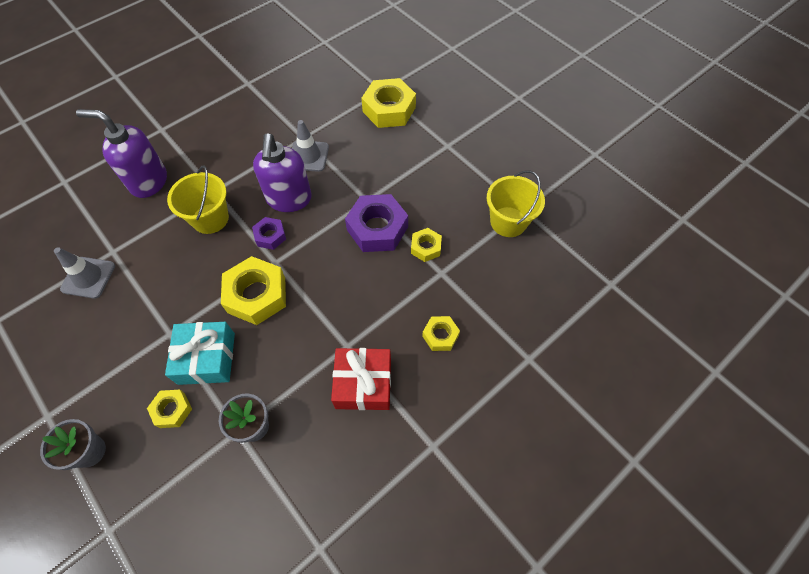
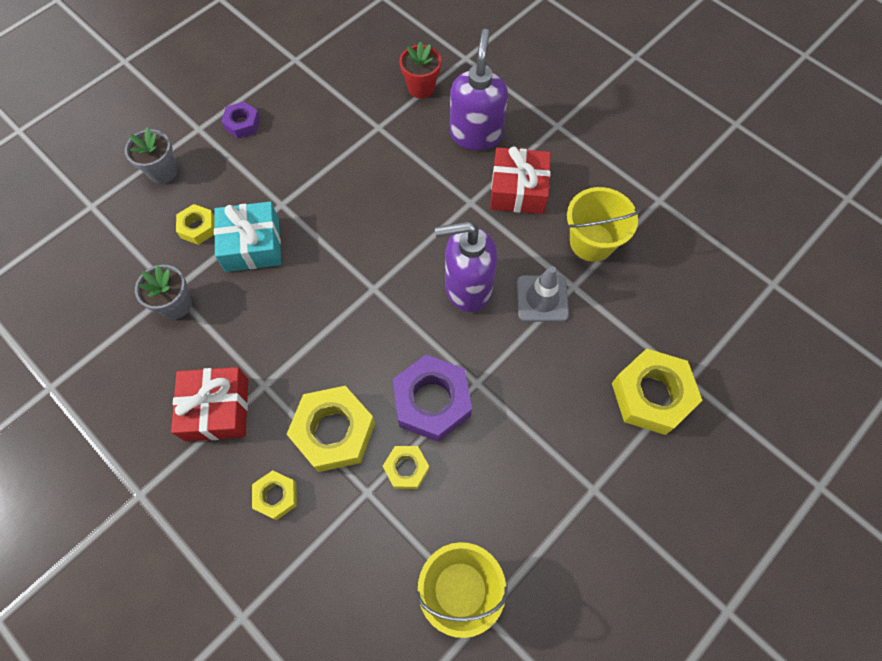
camera: 85 degrees right, 5 degrees up
grey traffic cone [54,247,115,299] -> none
yellow bucket [167,165,229,234] -> yellow bucket moved to [567,187,641,262]
yellow nut [221,256,286,325] -> yellow nut moved to [287,386,375,472]
purple nut [252,217,286,250] -> purple nut moved to [221,101,260,139]
none -> red flower pot [399,41,441,99]
none -> red gift [490,147,551,214]

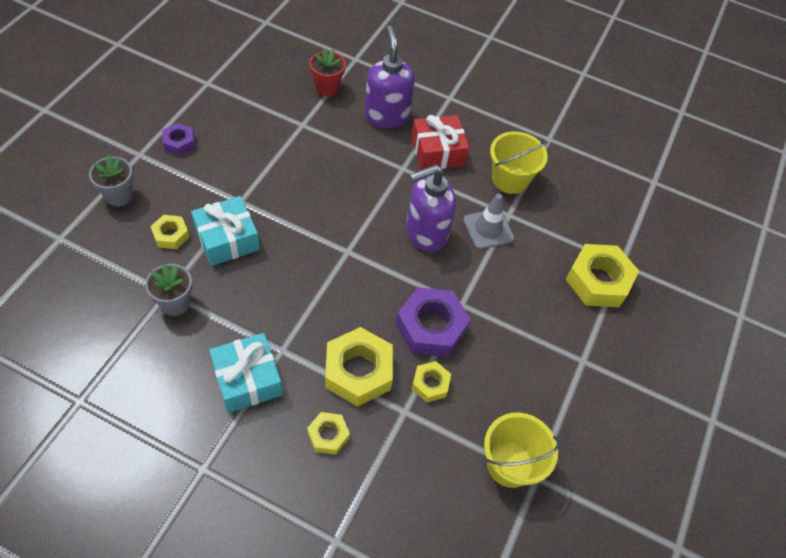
camera: 25 degrees left, 10 degrees down
red gift [171,367,248,441] -> turquoise gift [209,333,283,413]

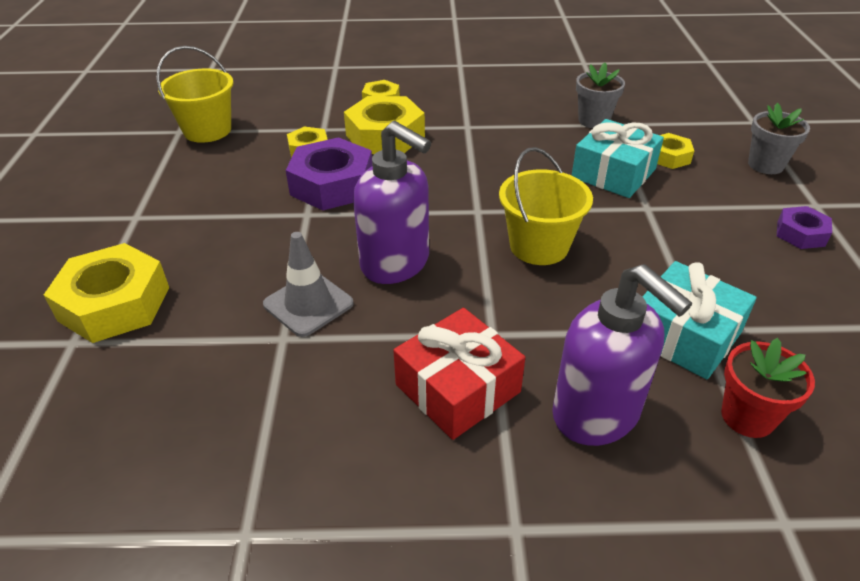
camera: 160 degrees right, 15 degrees down
turquoise gift [209,333,283,413] -> turquoise gift moved to [642,261,757,380]
purple soap dispenser [406,165,456,252] -> purple soap dispenser turned 90 degrees clockwise [353,121,431,284]
yellow bucket [490,132,548,194] -> yellow bucket moved to [499,147,593,265]

